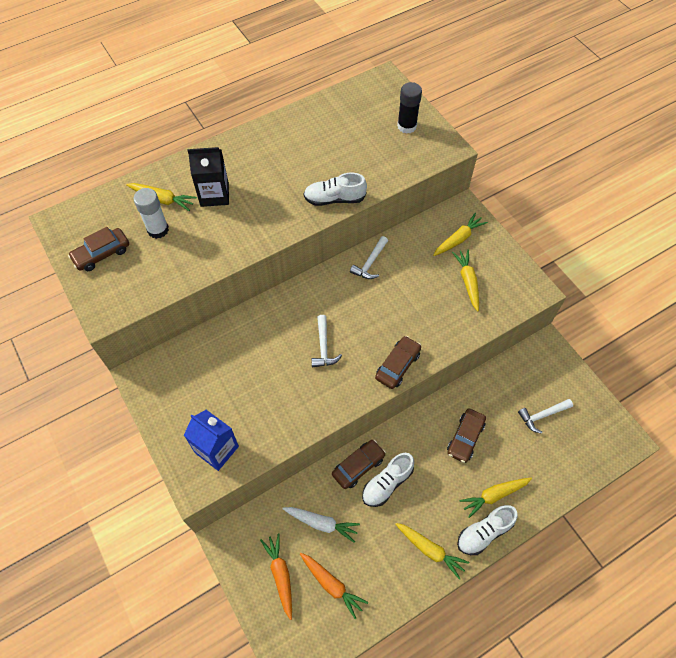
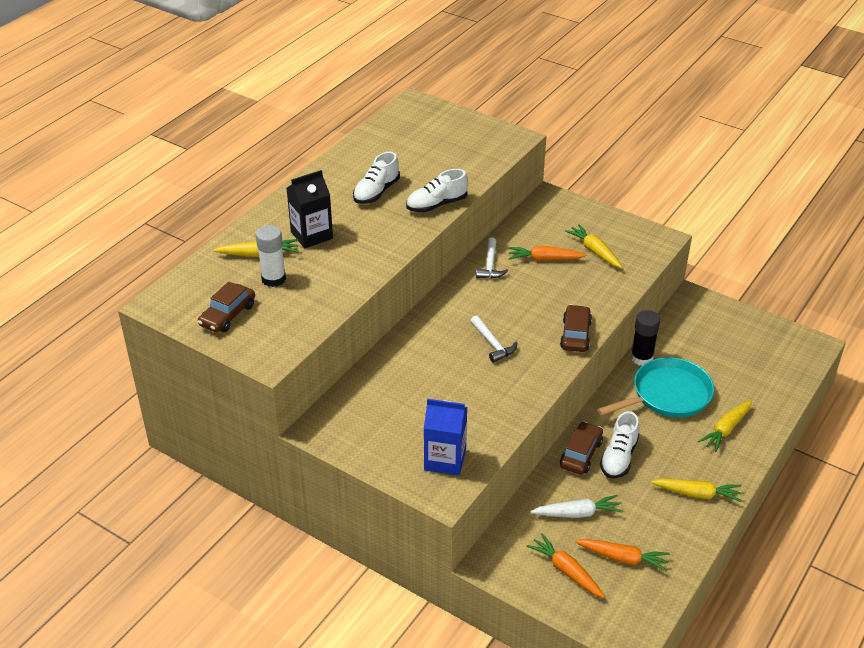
camera: 25 degrees left, 20 degrees down
black glue stick [397,82,422,134] -> black glue stick moved to [631,310,660,365]
yellow carrot [433,213,488,256] -> none
brown car [447,409,486,463] -> turquoise pan [597,357,714,417]
white shoe [457,505,518,555] -> white shoe moved to [353,152,400,204]
white hammer [518,399,573,434] -> none
none -> orange carrot [508,246,587,261]

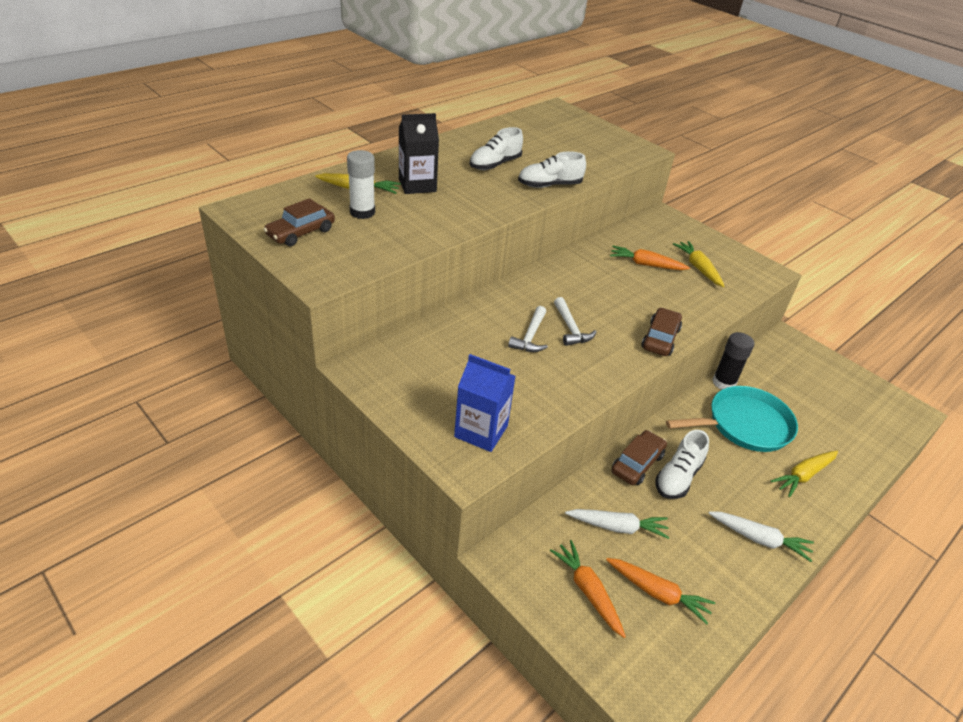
camera: 10 degrees right, 0 degrees up
white hammer [476,237,508,279] -> white hammer moved to [508,306,548,352]
yellow carrot [651,479,742,502] -> white carrot [709,511,814,562]

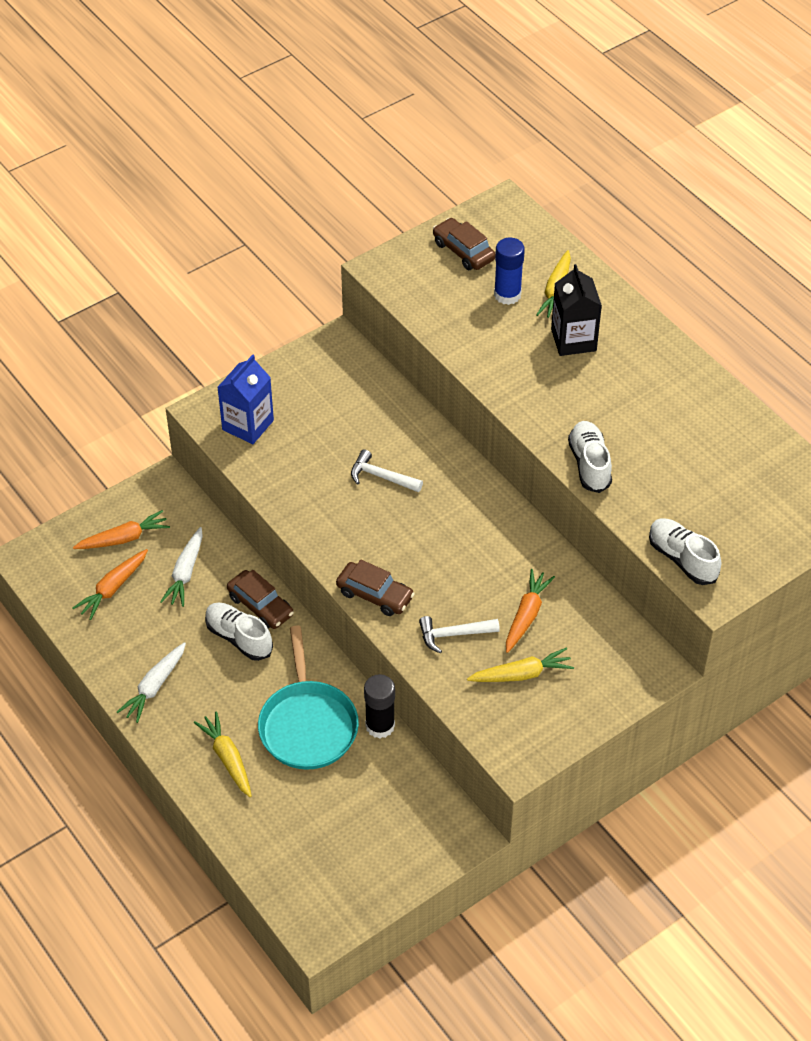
camera: 100 degrees right, 10 degrees up
white glue stick [347,150,375,219] -> blue glue stick [494,238,525,305]
white shoe [469,127,523,170] -> white shoe moved to [649,519,722,585]
white hammer [554,297,596,346] -> white hammer moved to [419,616,500,654]

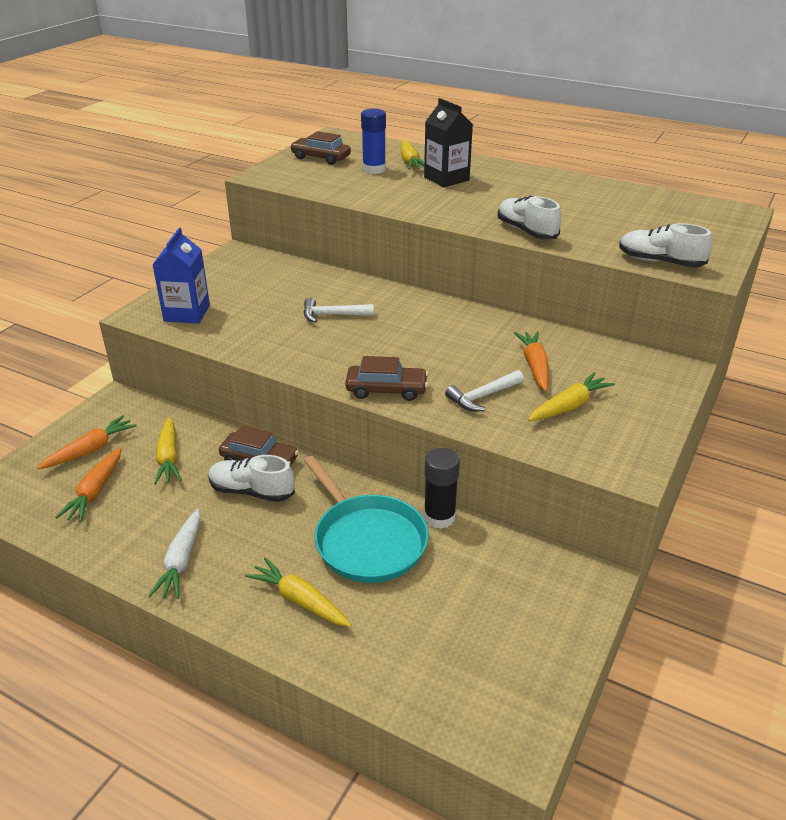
camera: 25 degrees left, 15 degrees down
white carrot [160,527,203,607] -> yellow carrot [154,417,182,485]

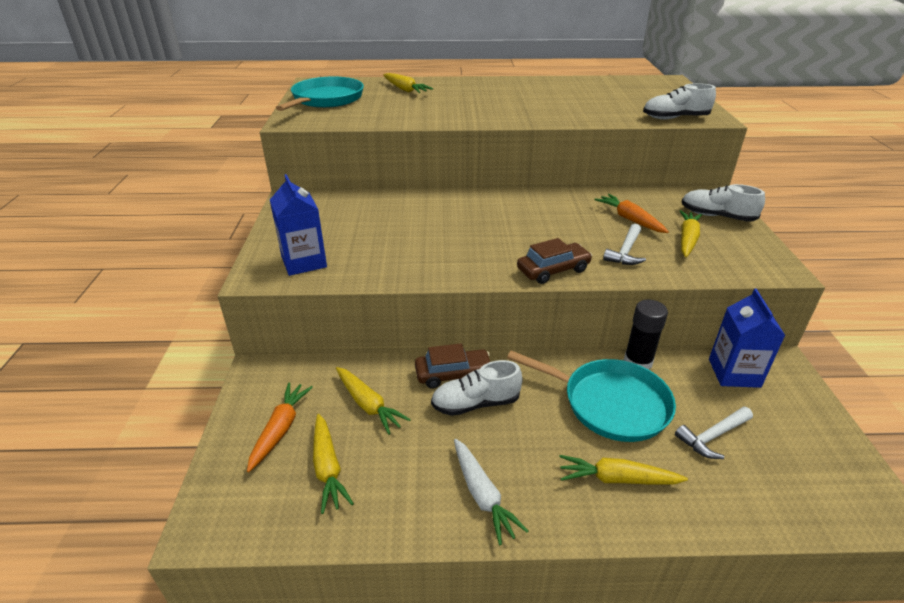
camera: 30 degrees left, 0 degrees up
orange carrot [55,447,122,522] -> yellow carrot [313,414,354,514]
brown car [290,131,351,165] -> turquoise pan [276,76,364,111]
white hammer [303,298,374,323] -> white hammer moved to [675,407,753,459]
blue glue stick [361,108,386,174] -> none
black carton [424,98,473,187] -> none
white shoe [498,196,561,240] -> white shoe moved to [681,184,765,222]
none -> blue carton [709,289,785,388]

